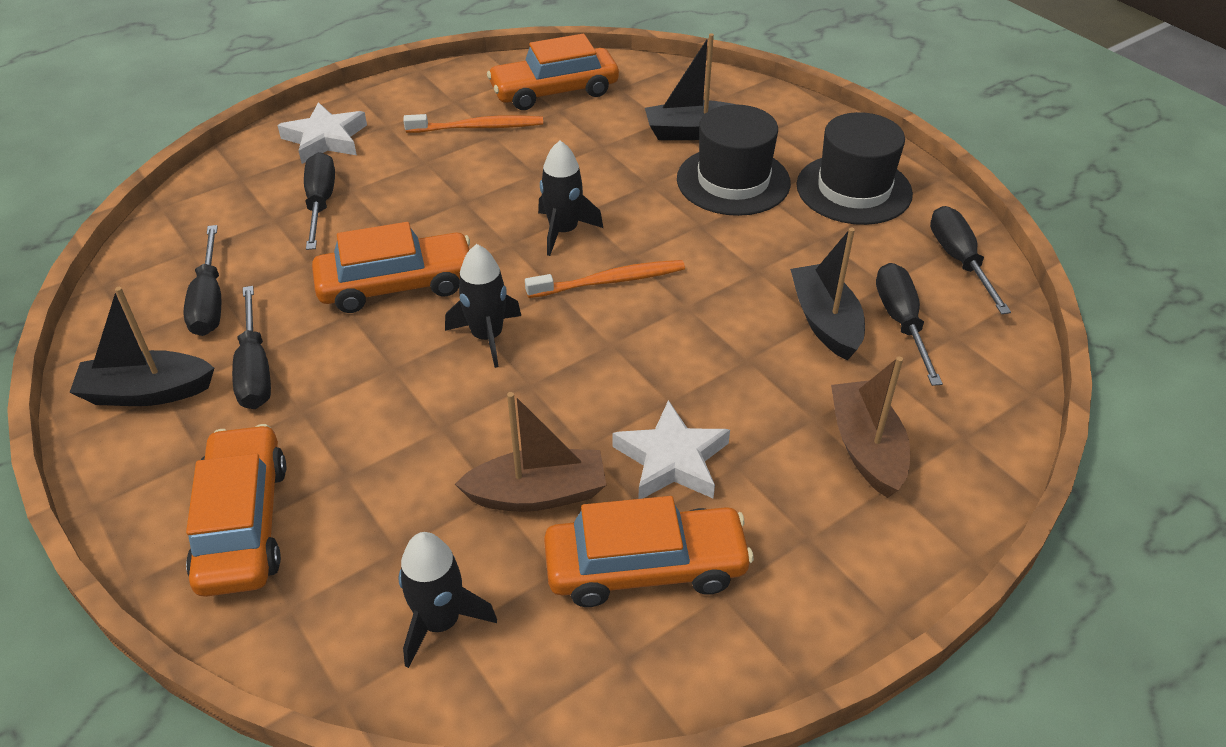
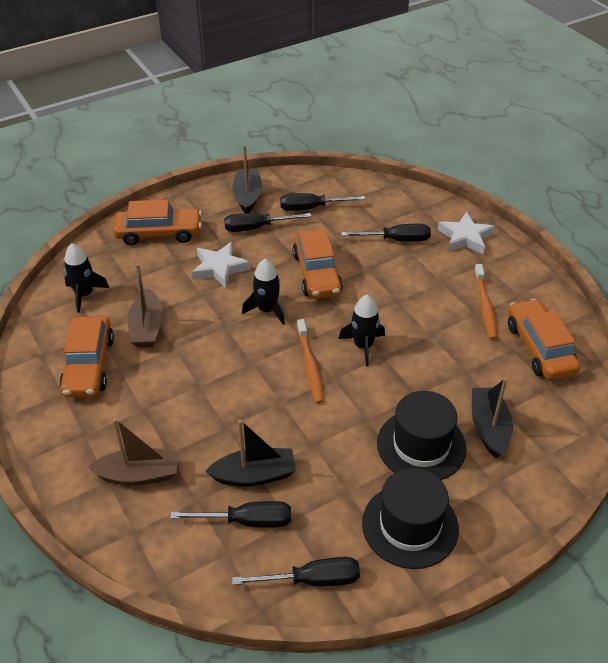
camera: 95 degrees right, 0 degrees up
white star [613,400,730,499] -> white star moved to [192,242,250,288]

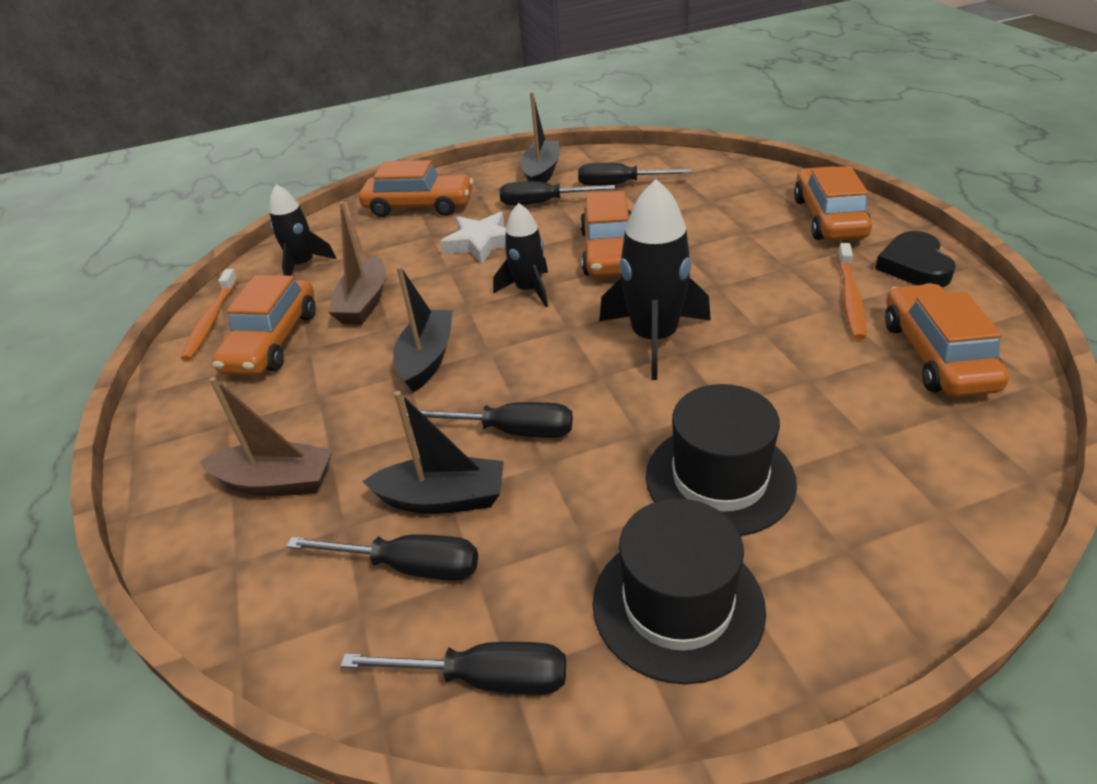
camera: 15 degrees right, 5 degrees down
orange toothbrush [297,319,324,404] -> orange toothbrush moved to [181,269,238,361]
black rocket [339,295,385,366] -> black rocket [599,179,711,380], size x1.61
black screwdriver [341,224,431,242] -> black screwdriver moved to [407,402,573,438]
white star [438,212,495,255] -> orange car [794,166,872,240]
black boat [472,378,513,459] -> black boat moved to [393,266,453,392]
none -> black heart [875,231,956,287]

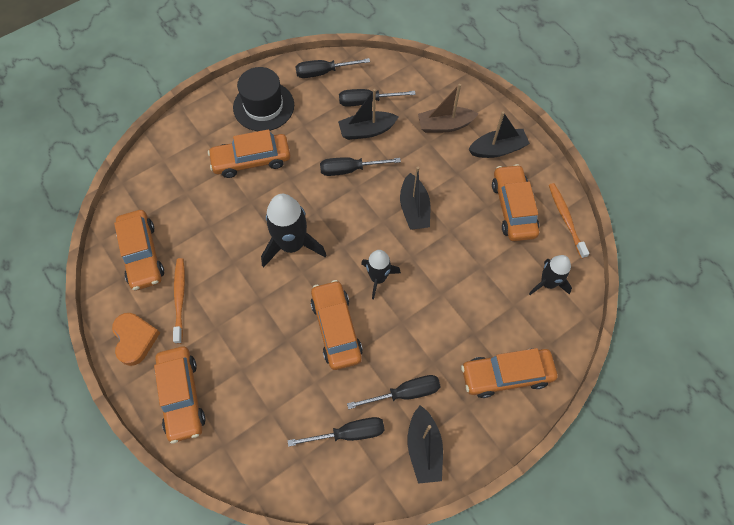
camera: 160 degrees right, 25 degrees up
brown boat [328,202,385,325] -> none
white star [440,212,506,264] -> none
black hat [646,384,797,536] -> orange car [208,129,290,178]
black heart [875,231,956,287] -> orange heart [112,313,160,366]
none -> black boat [468,112,530,158]

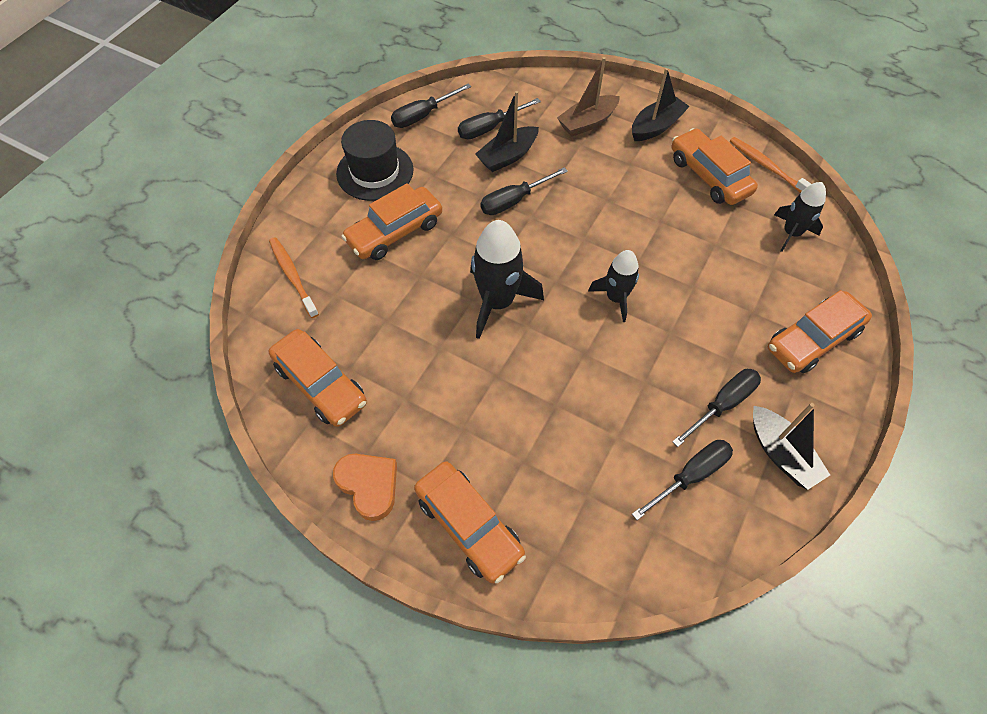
camera: 25 degrees left, 5 degrees down
orange toothbrush [173,258,185,344] -> orange toothbrush moved to [269,237,319,318]
orange car [311,280,363,370] -> none
black boat [400,167,430,229] -> none

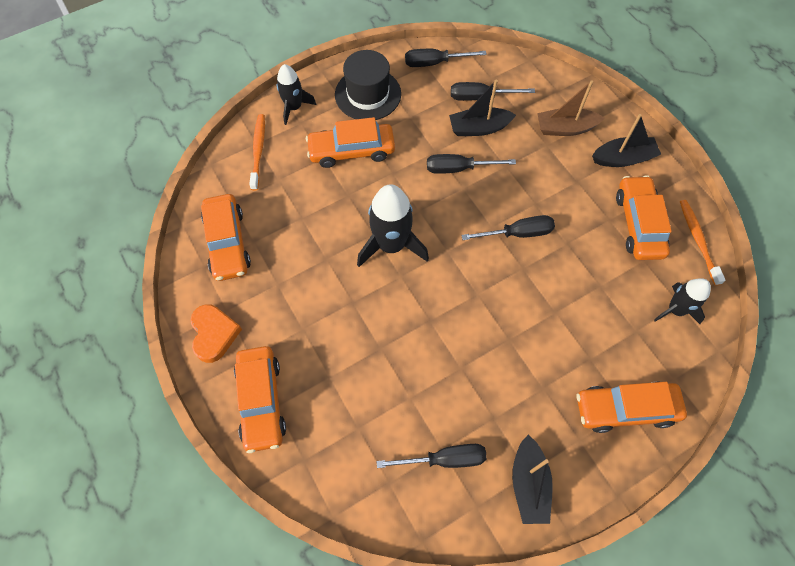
camera: 30 degrees right, 5 degrees up
black rocket [588,250,639,322] -> black rocket moved to [277,64,316,125]
black screwdriver [672,369,761,447] -> black screwdriver moved to [461,215,555,240]

